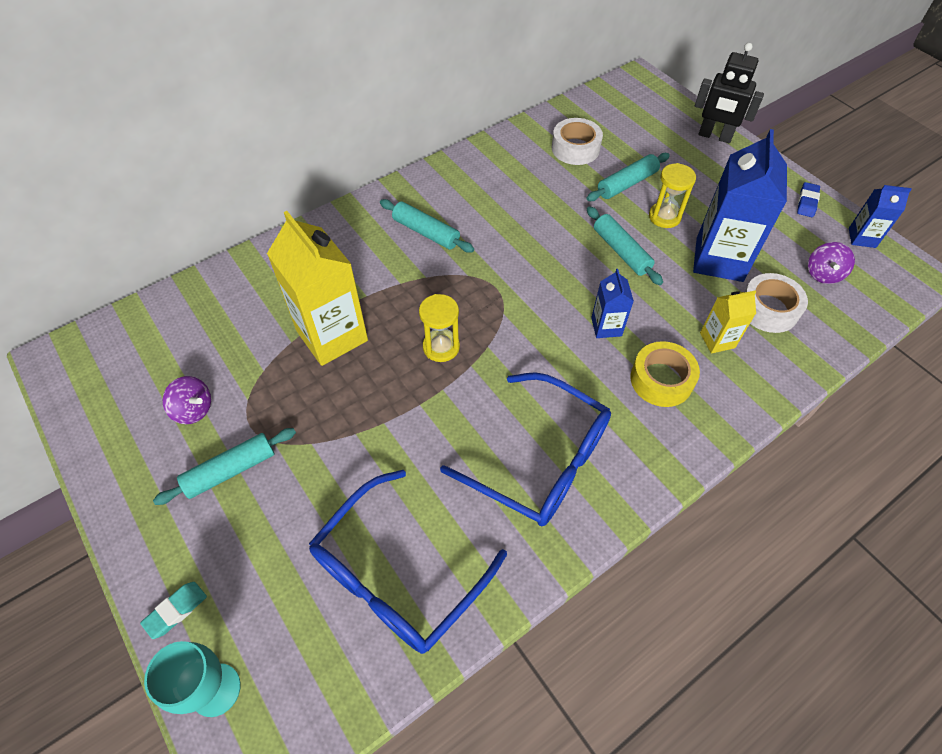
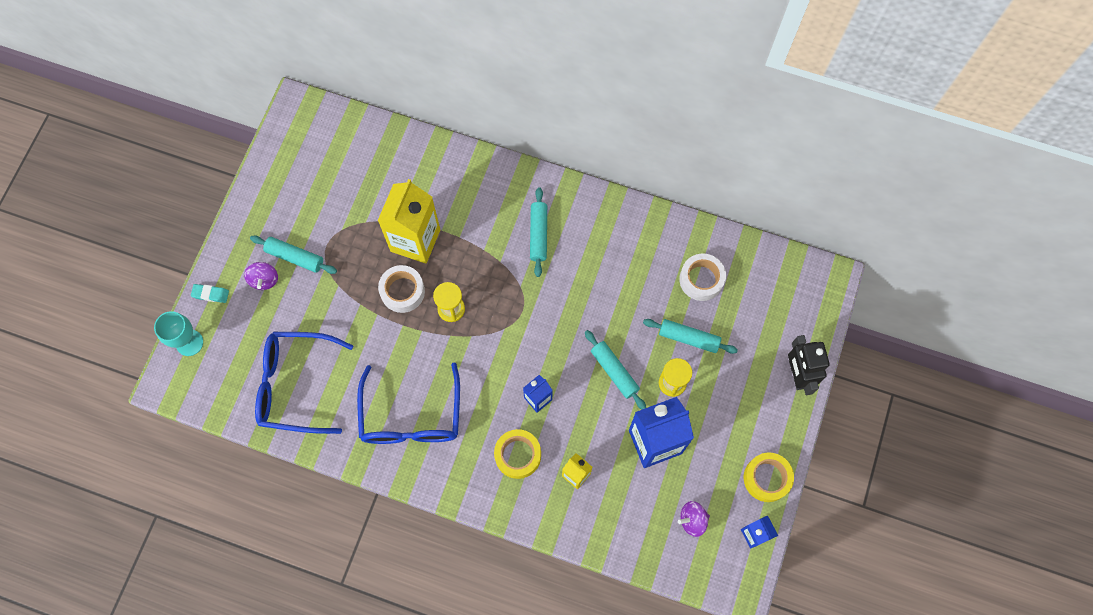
camera: 55 degrees right, 15 degrees up
purple spinning top [163,376,211,424] -> purple spinning top moved to [244,262,278,290]
turquoise rolling pin [587,206,663,285] -> turquoise rolling pin turned 60 degrees counterclockwise [585,330,646,409]
white tape [744,273,808,333] -> white tape moved to [378,265,425,313]
blue eraser [797,182,820,217] -> yellow tape [744,453,794,502]

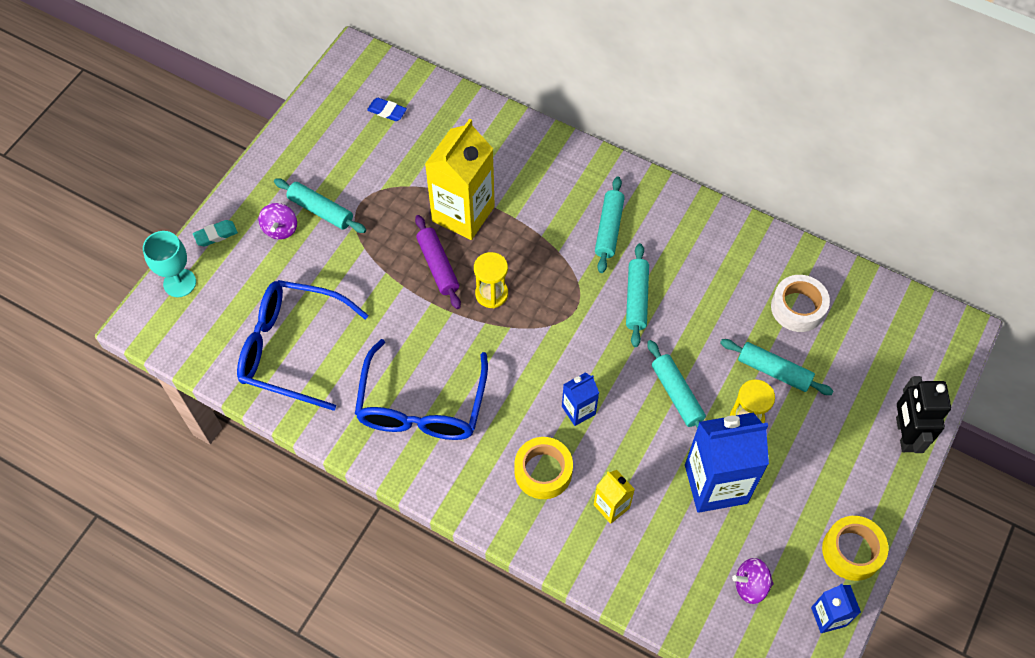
camera: 10 degrees right, 10 degrees down
turquoise eraser [191,284,229,303] -> turquoise eraser turned 45 degrees counterclockwise [193,220,238,247]
white tape [378,265,425,313] -> purple rolling pin [415,215,461,309]
none -> blue eraser [367,98,407,121]
none -> turquoise rolling pin [626,243,649,347]

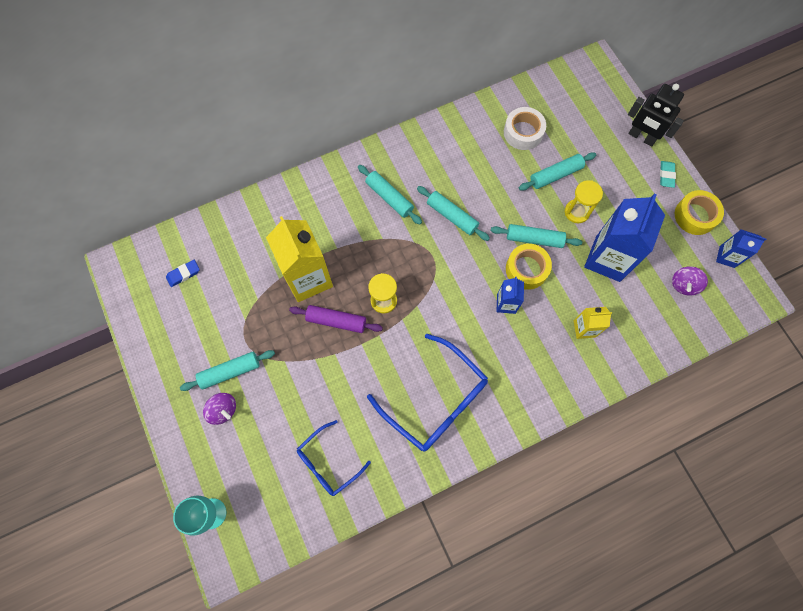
camera: 55 degrees left, 10 degrees up
turquoise eraser [193,220,238,247] -> turquoise eraser moved to [660,161,676,188]
blue glasses [237,280,369,411] -> blue glasses [297,420,371,496], size x0.60
yellow tape [514,437,573,499] -> yellow tape moved to [506,244,552,290]

